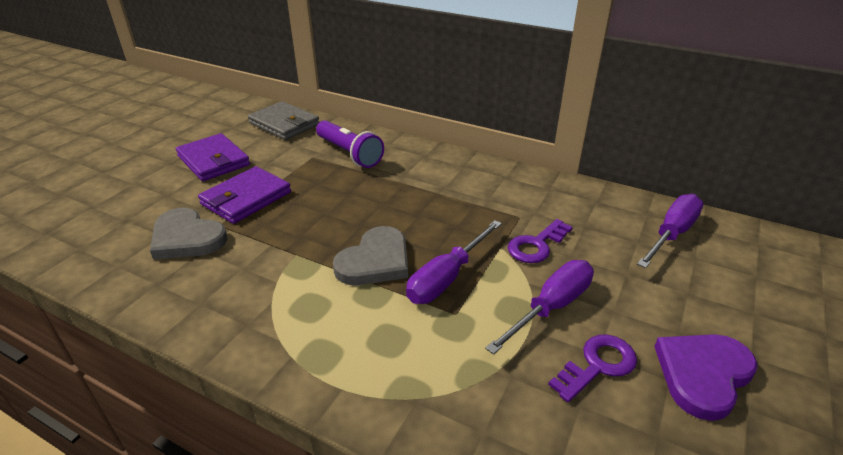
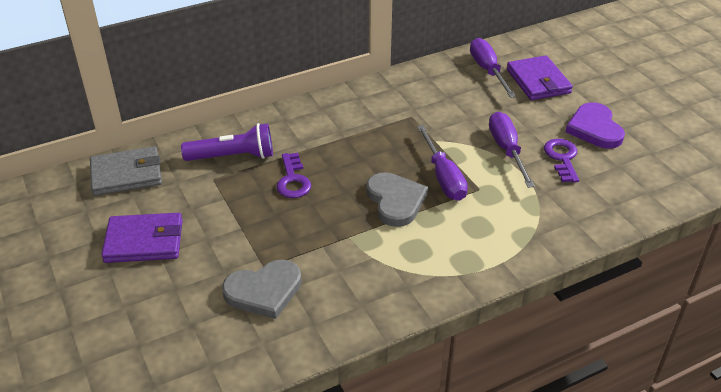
camera: 55 degrees left, 5 degrees up
purple wallet [198,166,291,224] -> purple wallet moved to [507,55,573,100]
purple key [508,219,573,263] -> purple key moved to [276,153,311,198]

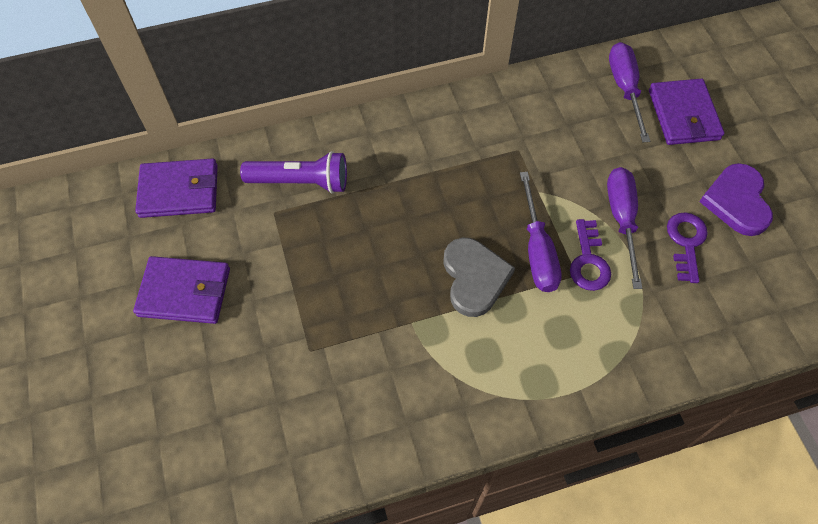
camera: 10 degrees right, 20 degrees up
grey wallet [90,146,162,196] -> purple wallet [135,159,218,218]
grey heart [222,260,302,319] -> none
purple key [276,153,311,198] -> purple key moved to [570,219,611,291]

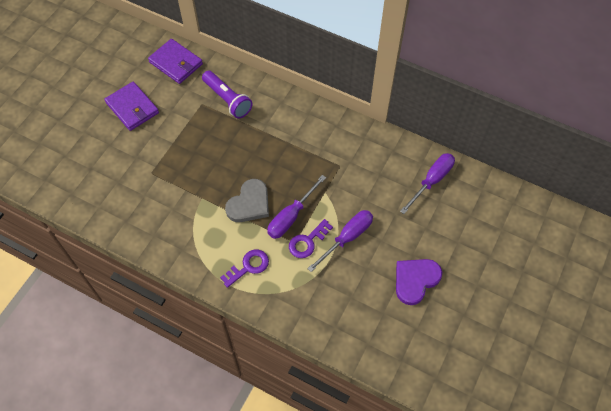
camera: 45 degrees right, 0 degrees up
purple wallet [649,79,724,145] -> none
purple key [667,212,708,283] -> purple key moved to [220,250,269,288]

